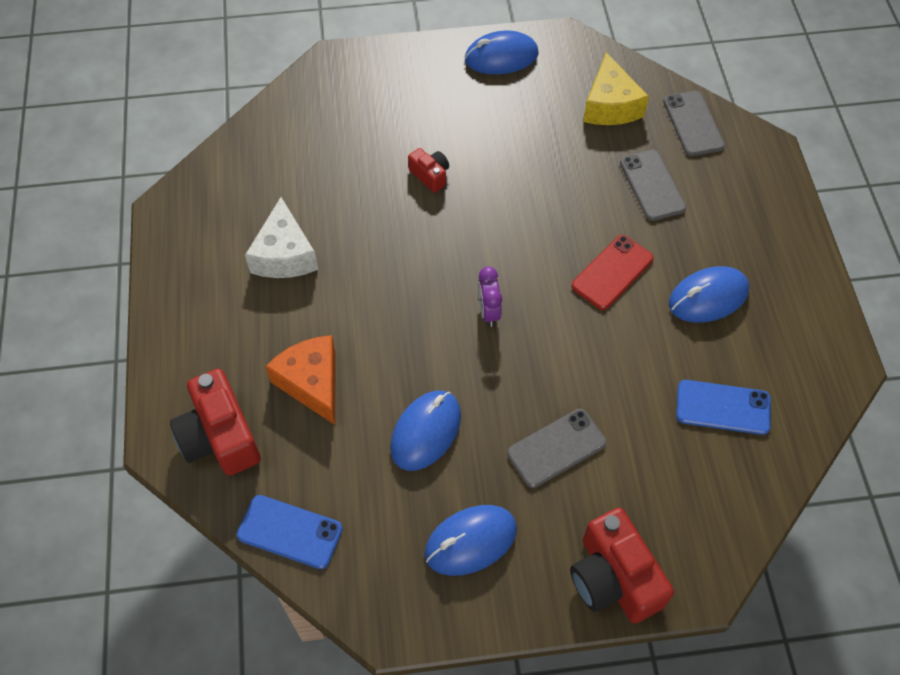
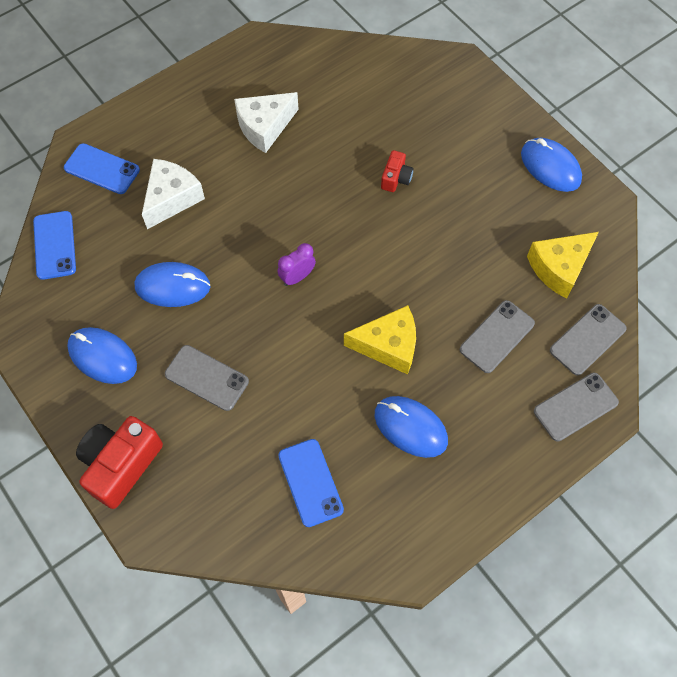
camera: 60 degrees right, 5 degrees up
red camera [170,369,261,476] -> blue phone [64,143,140,194]
orange cheese [265,335,335,425] -> white cheese [142,159,205,229]
red phone [572,235,654,310] -> yellow cheese [344,305,416,375]
none -> grey phone [534,373,619,441]

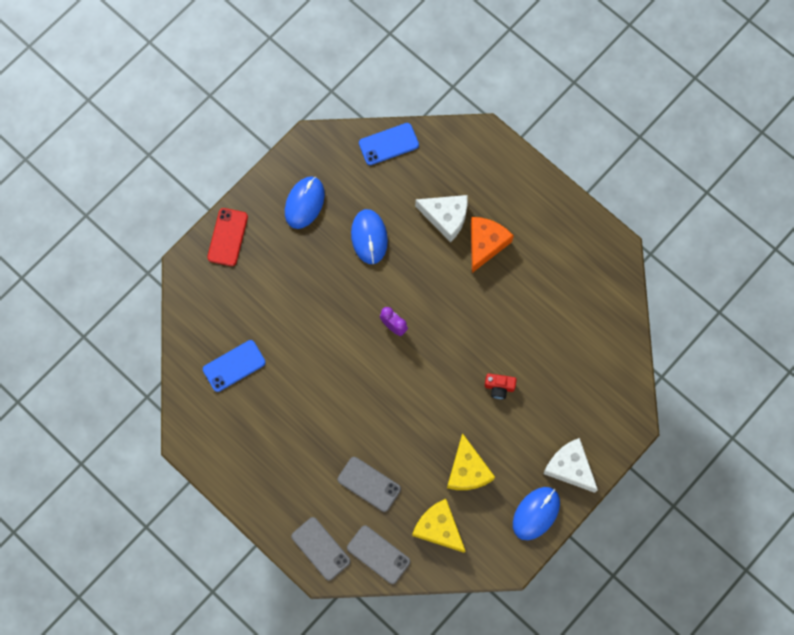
camera: 80 degrees right, 10 degrees up
blue phone [64,143,140,194] -> none
red camera [76,416,163,509] -> red phone [207,208,248,266]
grey phone [165,345,249,411] -> none
white cheese [234,92,299,153] -> white cheese moved to [543,438,598,493]
yellow cheese [344,305,416,375] -> yellow cheese moved to [447,433,495,490]
blue mouse [375,396,448,458] -> none
none -> orange cheese [471,217,514,273]

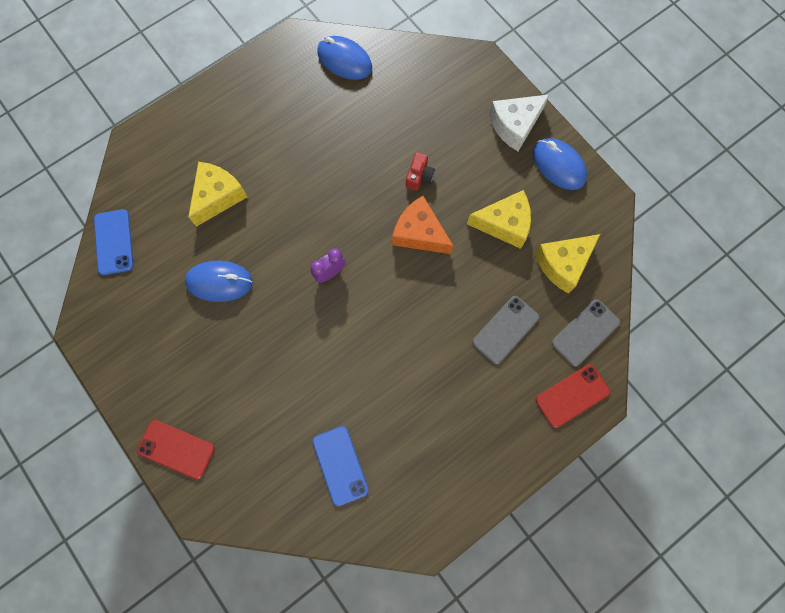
camera: 80 degrees left, 0 degrees up
blue mouse [285,176,325,229] -> blue mouse moved to [317,36,372,80]
grey phone [291,517,351,581] -> red phone [536,364,610,428]
white cheese [415,195,468,242] -> yellow cheese [188,162,247,227]
orange cheese [471,217,514,273] -> orange cheese moved to [392,196,453,254]

